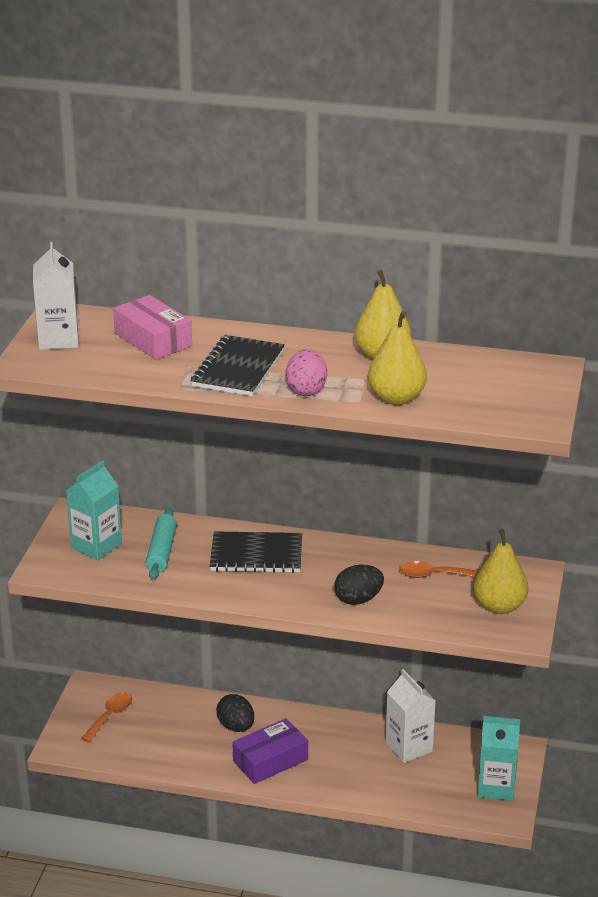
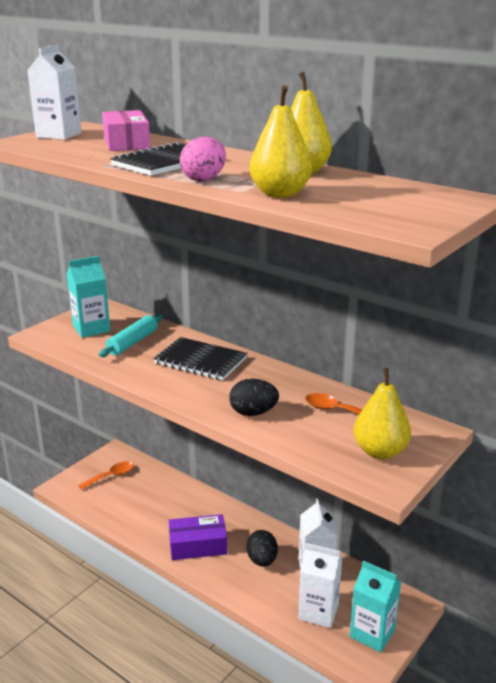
camera: 25 degrees right, 5 degrees down
black egg [216,694,254,732] -> black egg moved to [246,530,278,567]
none -> white carton [298,543,343,628]

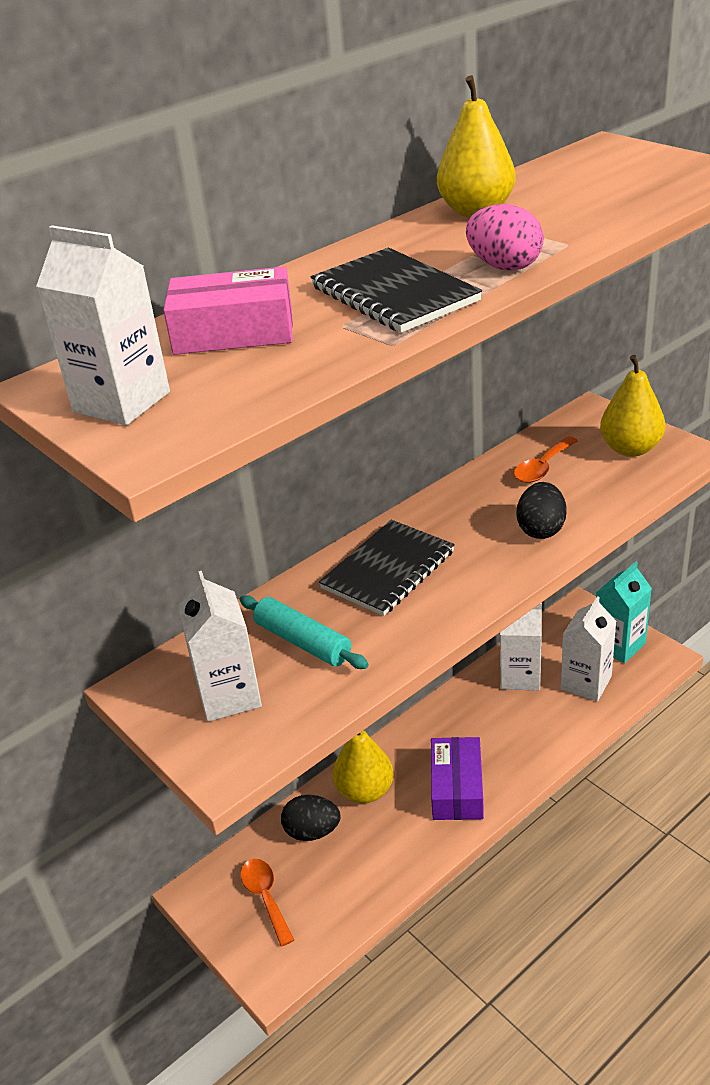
camera: 75 degrees left, 10 degrees up
turquoise carton [67,256,110,338] -> white carton [178,571,262,722]
black egg [246,530,278,567] -> black egg moved to [281,795,340,841]
yellow pear [250,86,312,198] -> yellow pear moved to [332,730,394,804]

